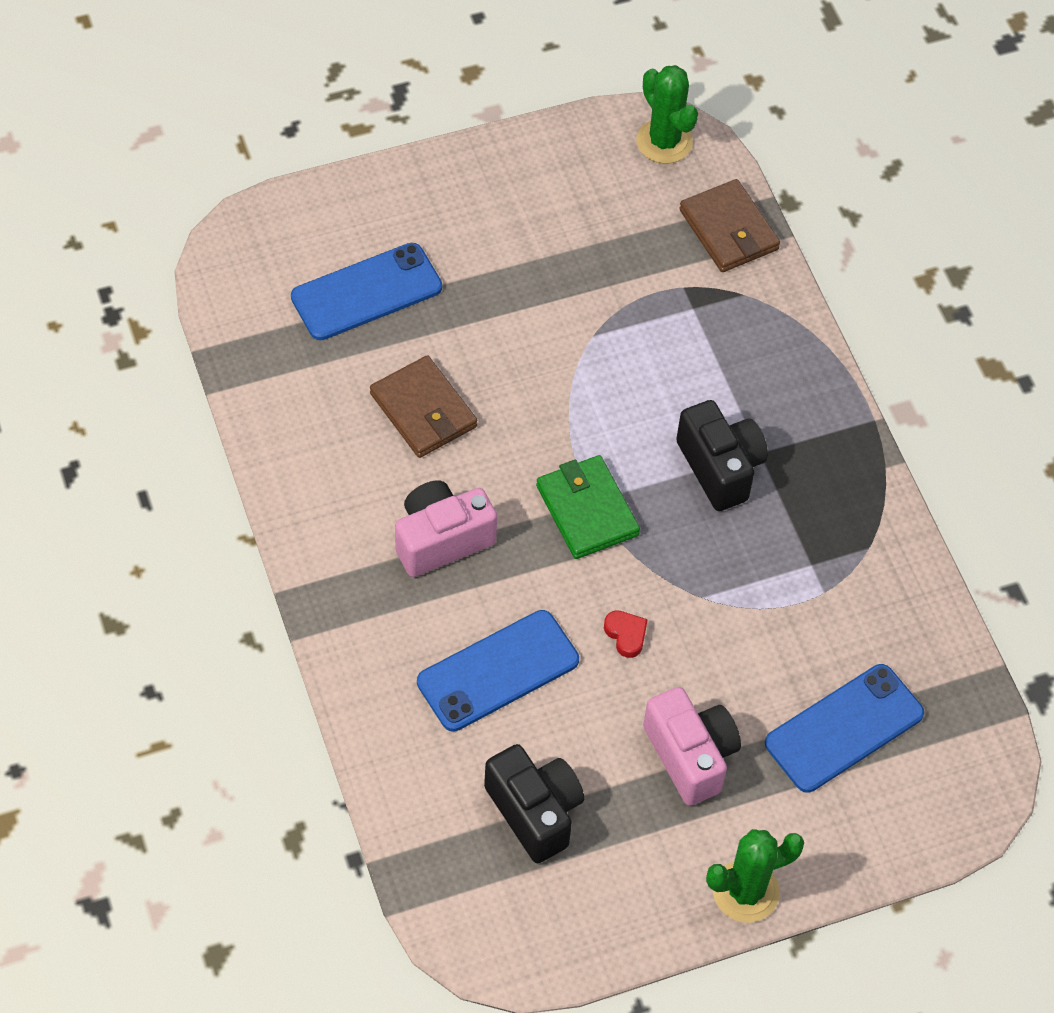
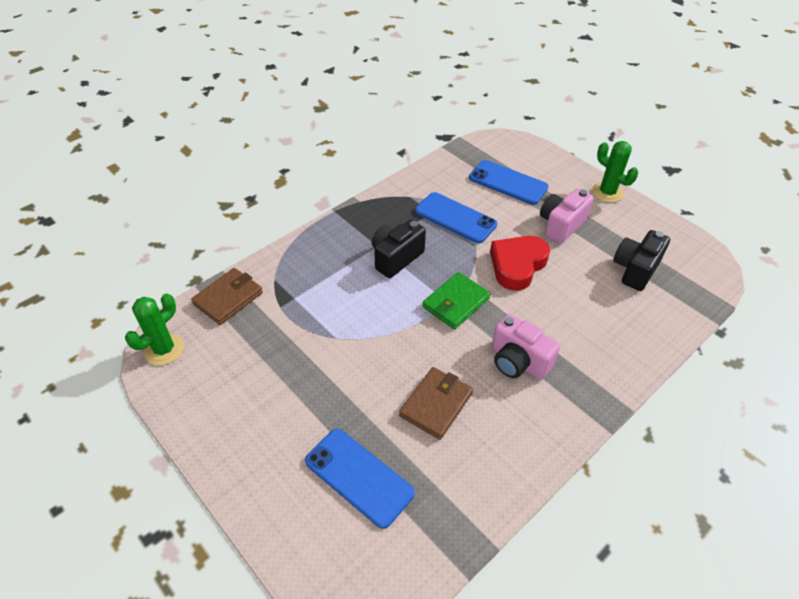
camera: 110 degrees left, 10 degrees down
blue phone [417,610,579,732] -> blue phone moved to [415,192,497,243]
red heart [604,610,648,658] -> red heart [490,236,550,291], size x2.43

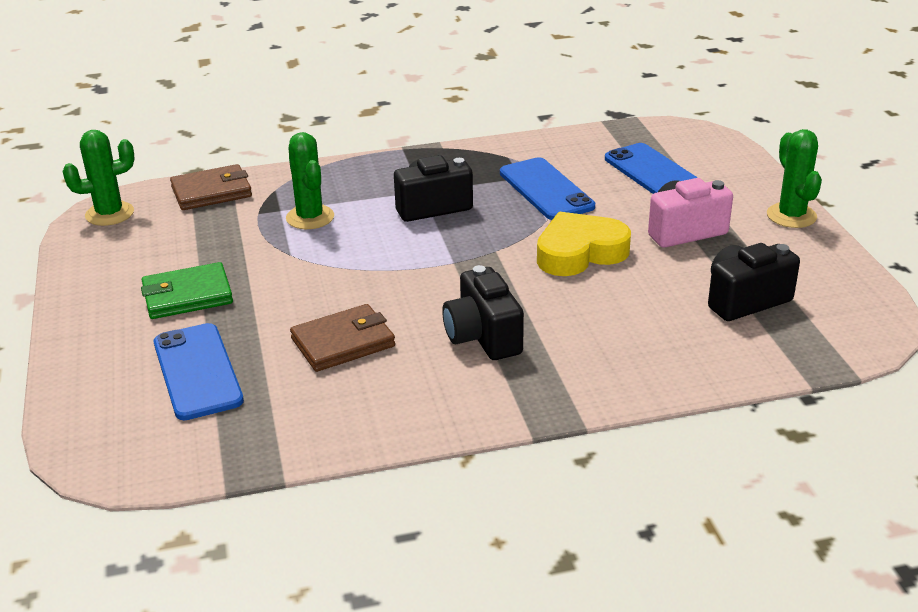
camera: 30 degrees right, 15 degrees down
green wallet [423,272,491,329] -> green wallet moved to [141,262,233,319]
red heart [490,236,550,291] -> yellow heart [537,212,631,276]
pink camera [492,314,560,380] -> black camera [442,265,524,360]
none -> green cactus [286,132,334,229]

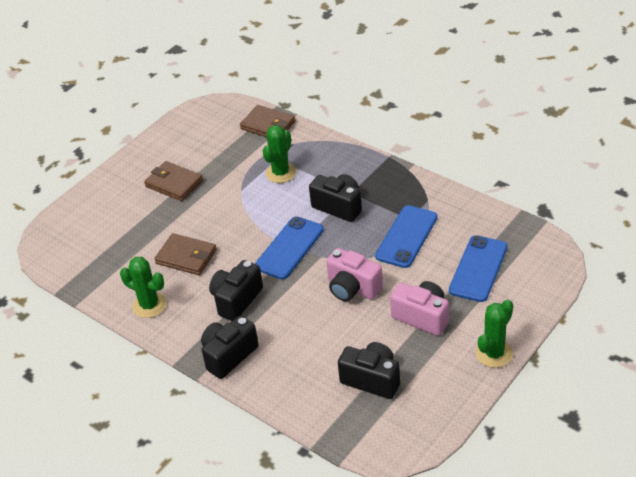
camera: 55 degrees right, 10 degrees up
green cactus [63,130,135,226] -> green cactus moved to [120,257,167,318]
green wallet [141,262,233,319] -> brown wallet [144,161,203,201]
blue phone [154,323,244,420] -> blue phone moved to [255,216,324,279]
yellow heart [537,212,631,276] -> pink camera [326,248,383,302]
none -> black camera [201,316,259,379]

